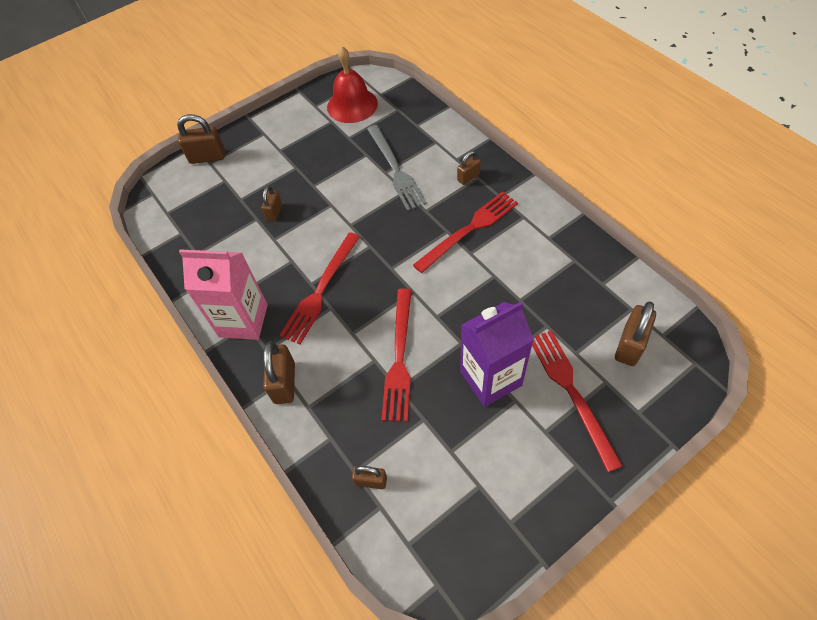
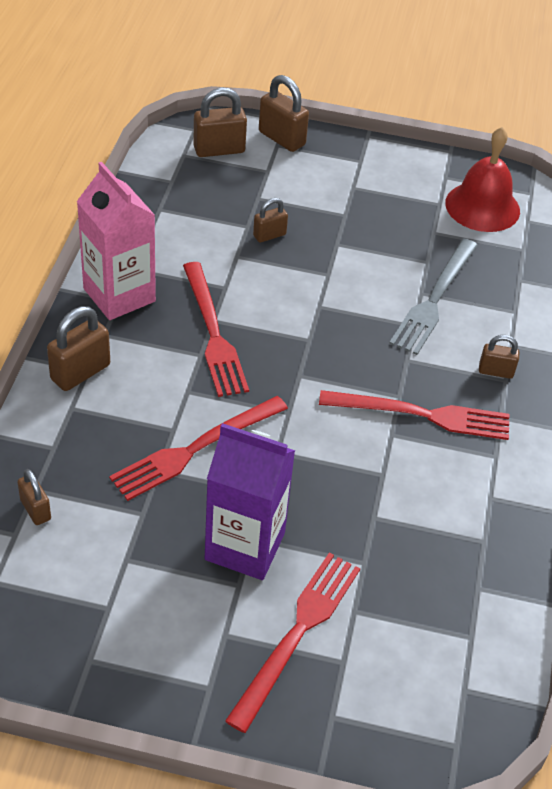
camera: 40 degrees right, 10 degrees down
red fork [279,232,360,344] -> red fork turned 90 degrees counterclockwise [183,262,249,397]
brown padlock [615,302,656,366] -> brown padlock moved to [193,87,247,157]

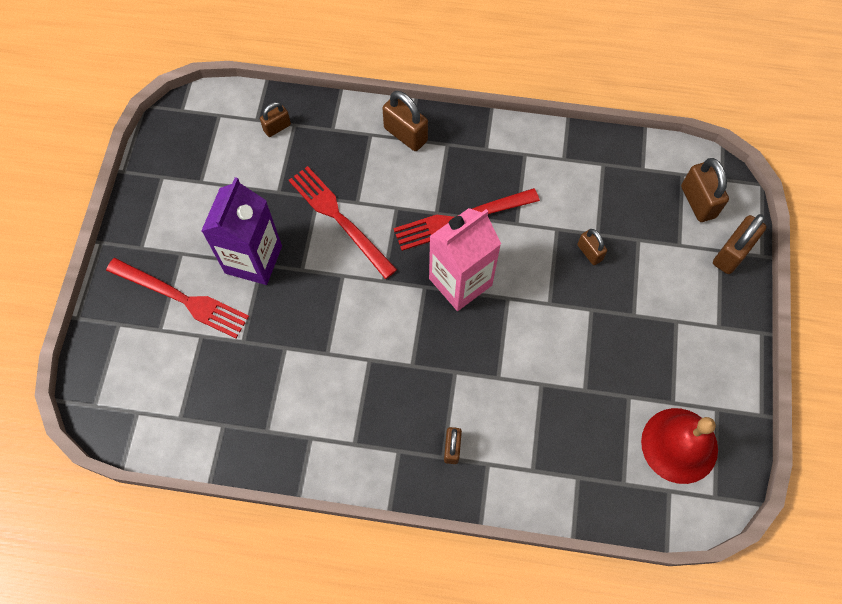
camera: 90 degrees right, 20 degrees up
pink carton [77,162,156,320] -> pink carton moved to [429,208,501,311]
red fork [319,390,509,440] -> none
grey fork [389,239,478,355] -> none

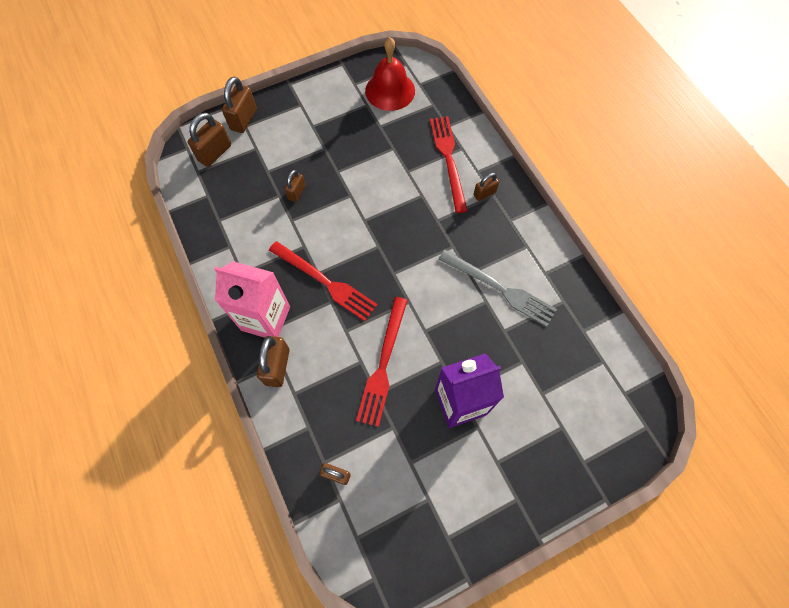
camera: 125 degrees left, 0 degrees up
red fork [106,258,249,338] -> red fork moved to [430,116,468,213]
pink carton [429,208,501,311] -> pink carton moved to [214,261,290,338]
brown padlock [713,214,766,274] -> brown padlock turned 75 degrees counterclockwise [222,77,257,133]
none -> grey fork [438,250,557,327]

